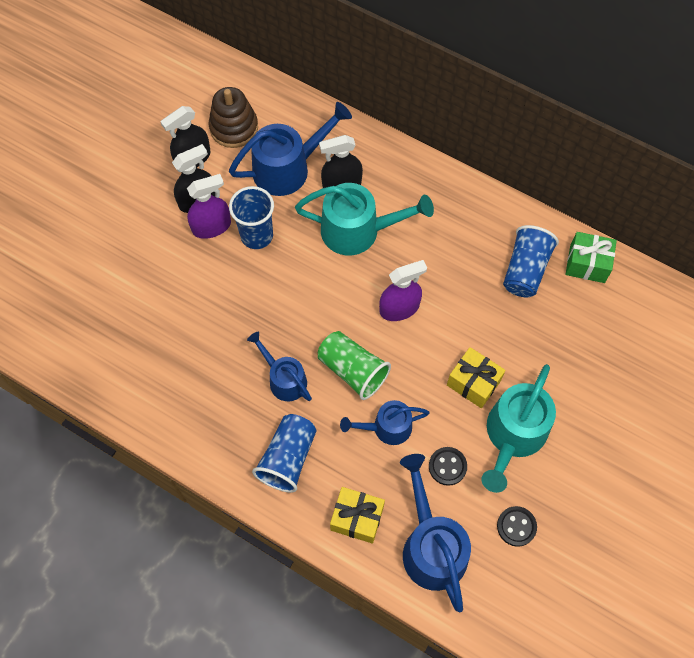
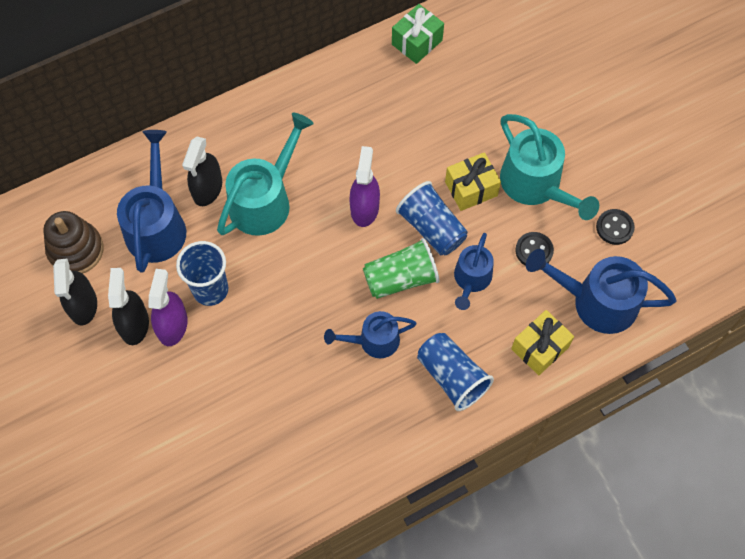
camera: 60 degrees left, 0 degrees up
blue cup [503,225,559,297] -> blue cup moved to [396,181,468,255]

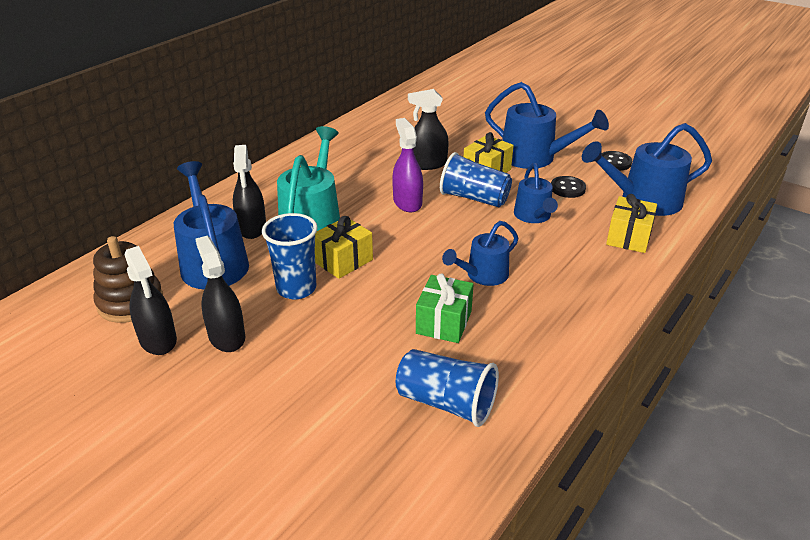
camera: 25 degrees left, 30 degrees down
purple spray bottle [149,269,188,346] -> none
green cup [363,238,439,299] -> none
green gift [392,4,444,64] -> green gift moved to [416,273,474,343]
blue cup [417,333,494,411] -> blue cup moved to [396,349,499,427]
turquoise watering can [500,114,599,220] -> blue watering can [485,82,609,169]
none -> yellow gift [315,216,373,279]
none -> black spray bottle [408,89,449,170]

